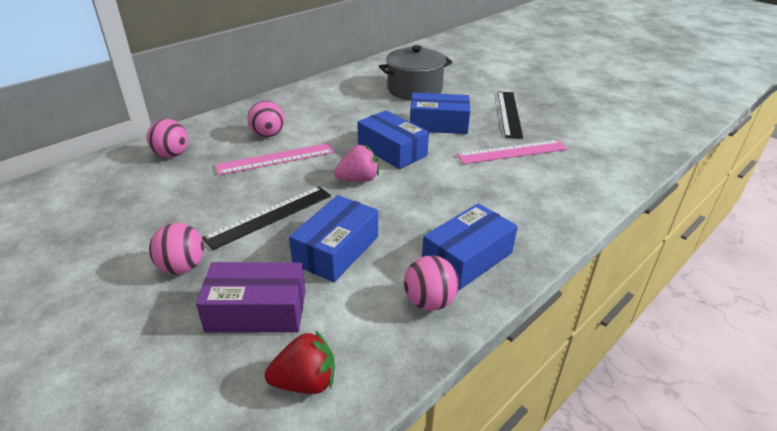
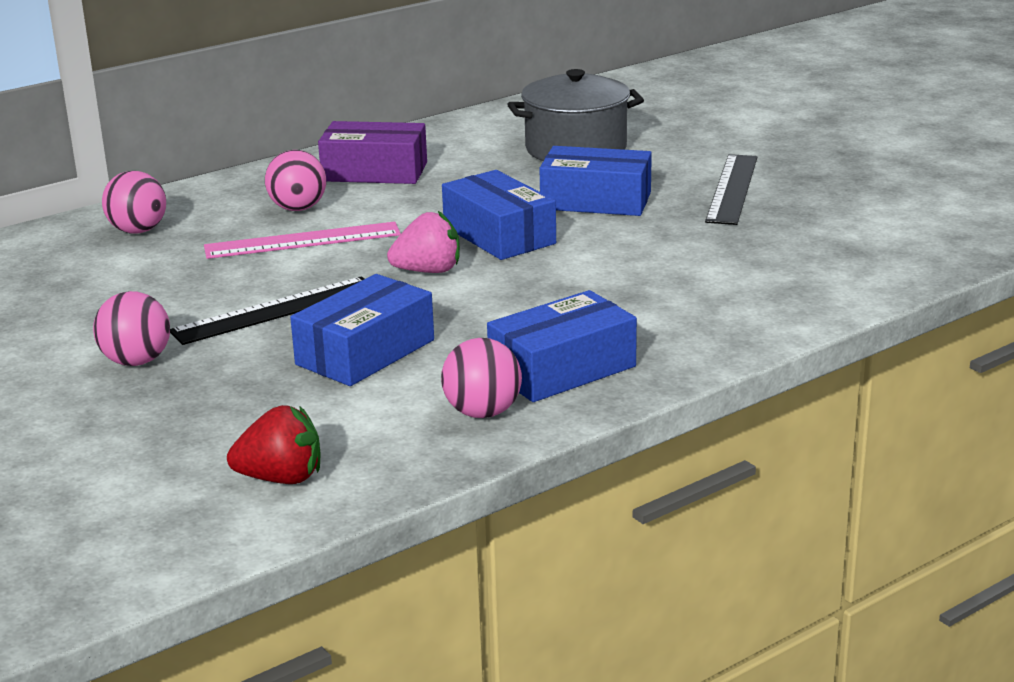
camera: 10 degrees right, 10 degrees down
purple box [196,262,305,333] -> purple box moved to [318,121,427,184]
pink ruler [456,140,568,164] -> none

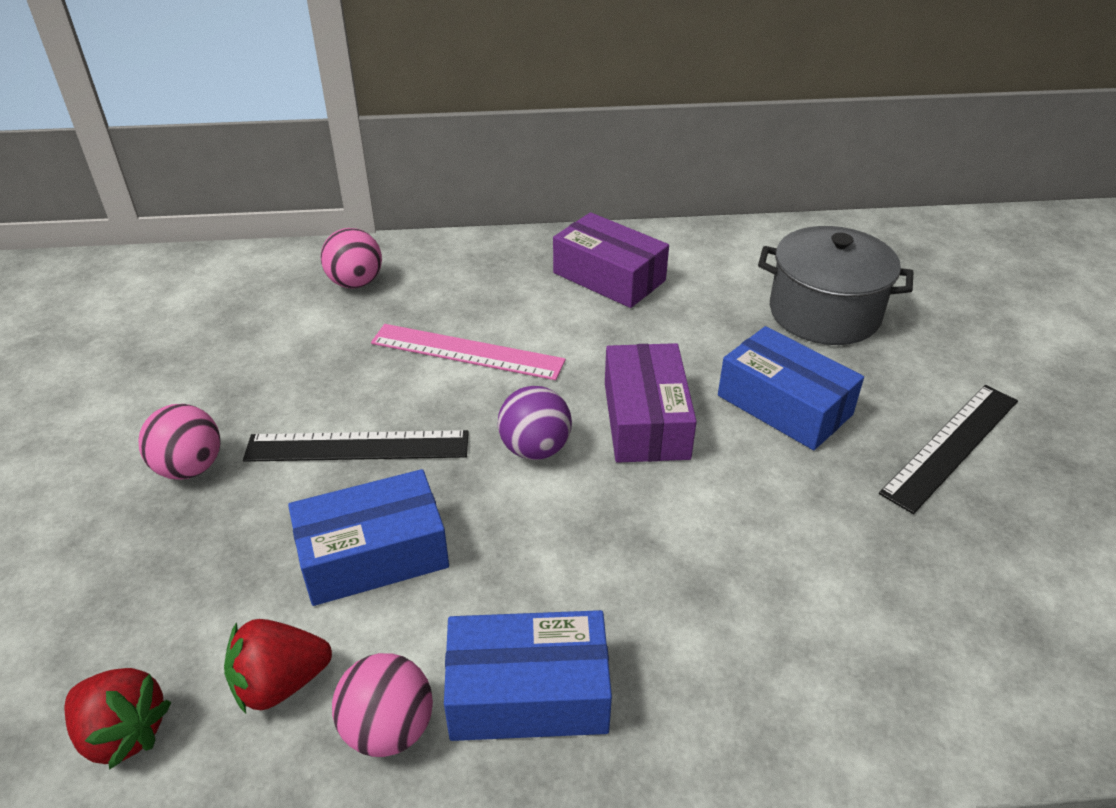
camera: 30 degrees right, 15 degrees up
pink ball [265,150,326,211] -> none
pink strawberry [387,211,460,273] -> purple ball [498,386,572,460]
blue box [442,170,556,260] -> purple box [605,343,697,463]
none -> red strawberry [224,619,332,713]

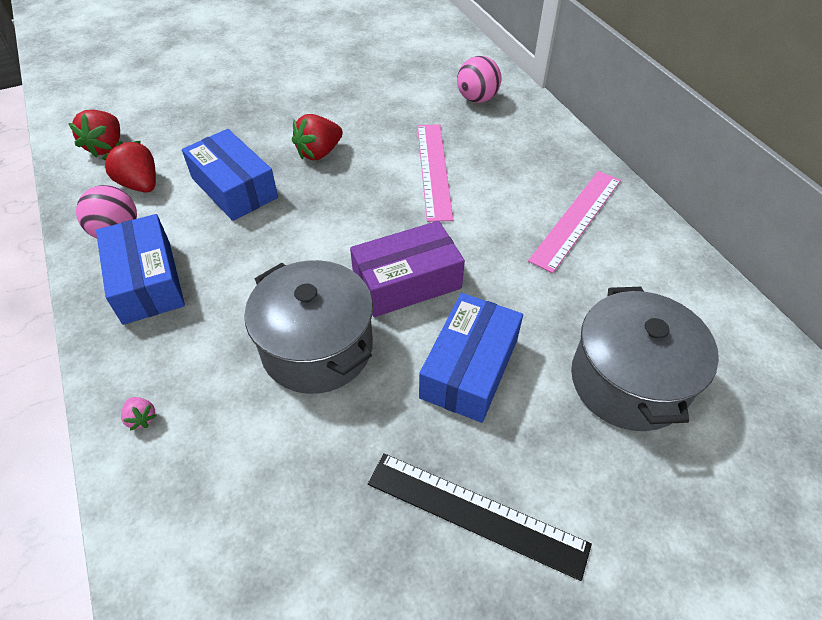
camera: 70 degrees right, 10 degrees up
pink ball [139,404,220,480] -> none
black ruler [243,430,469,462] -> red strawberry [292,114,343,160]
purple ball [498,386,572,460] -> none
purple box [553,212,669,308] -> pink ruler [528,171,621,273]
none -> pink strawberry [121,397,157,431]
none -> grey pot [245,260,373,394]

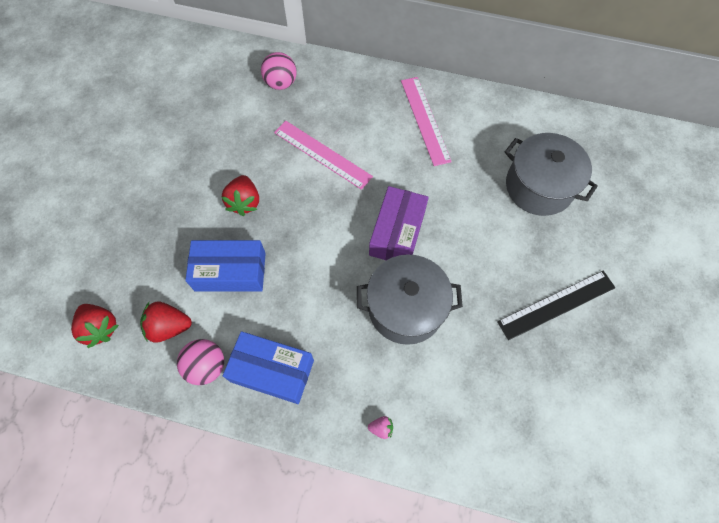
camera: 50 degrees left, 15 degrees up
blue box [419,293,523,423] -> none

